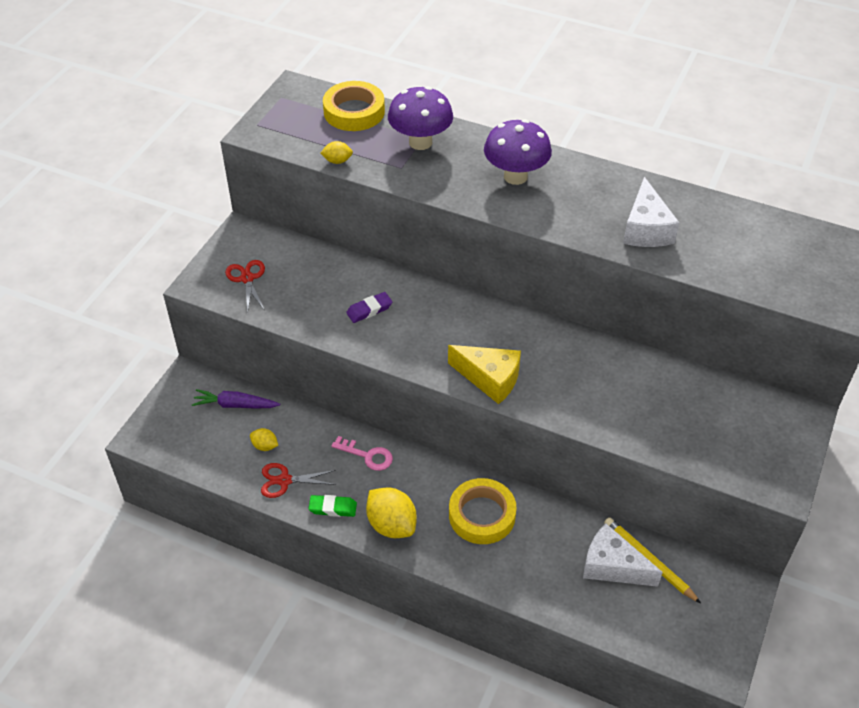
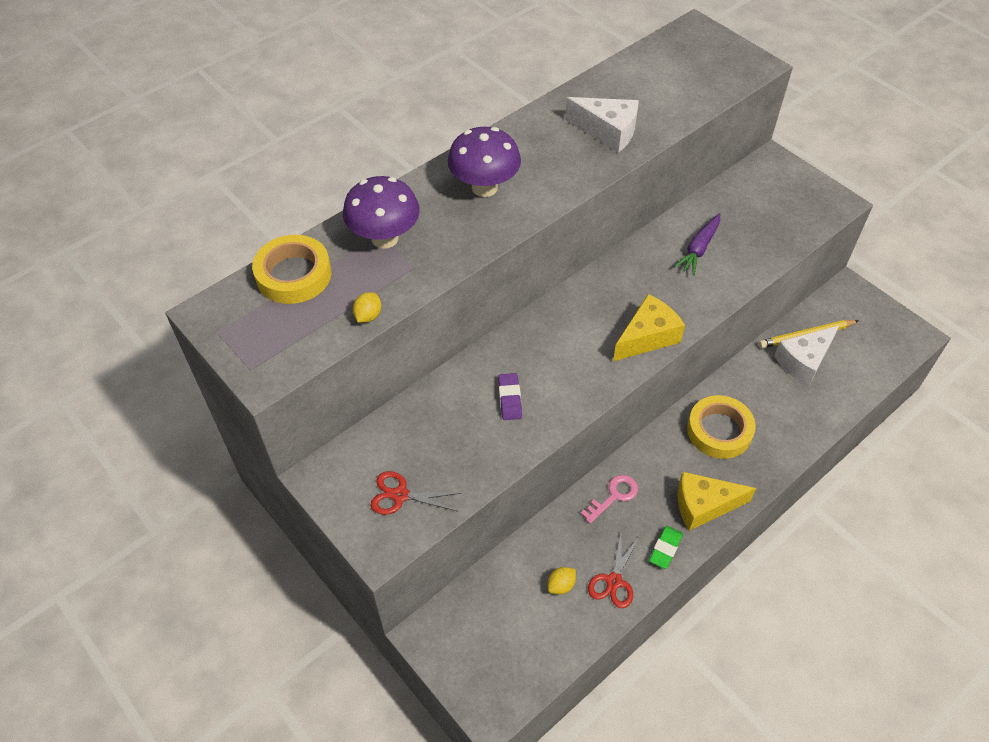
camera: 65 degrees left, 5 degrees up
purple carrot [192,389,280,408] -> purple carrot moved to [674,213,720,275]
yellow lemon [366,487,417,538] -> yellow cheese [677,472,756,531]

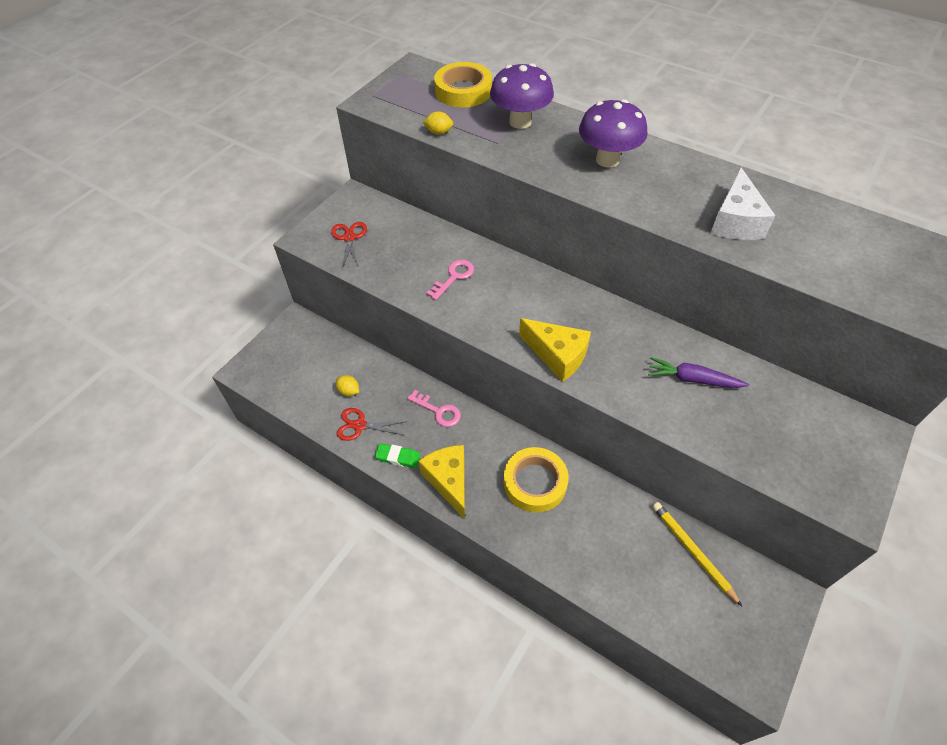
camera: 75 degrees right, 0 degrees up
purple eraser [498,373,522,420] -> pink key [426,260,474,300]
white cheese [774,325,840,386] -> none

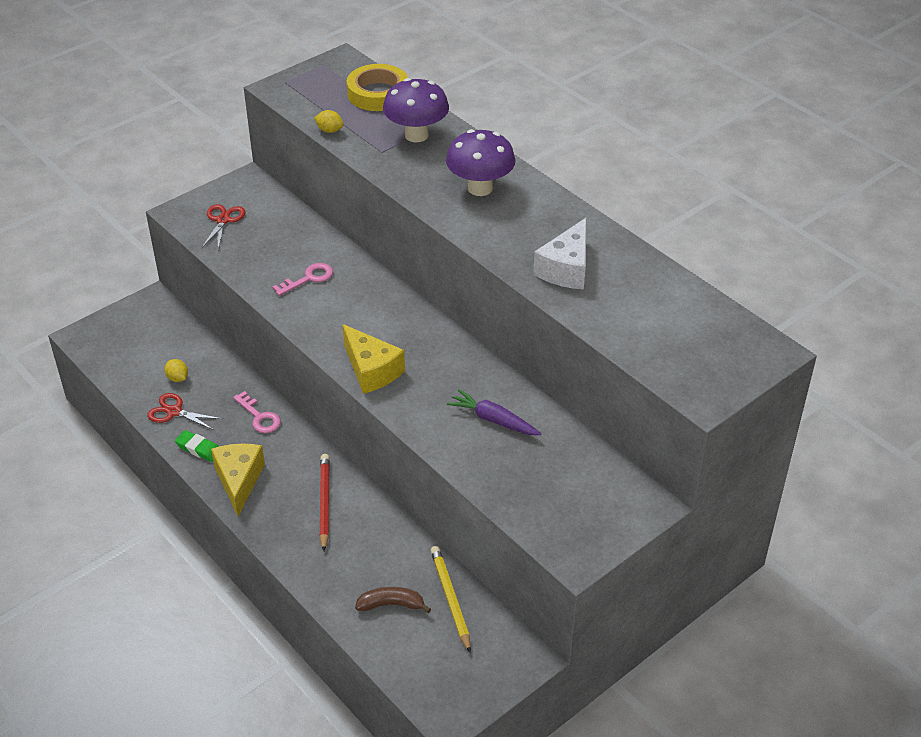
camera: 15 degrees right, 10 degrees down
yellow tape [504,447,569,513] -> red pencil [319,454,330,551]
none -> brown banana [355,587,431,613]

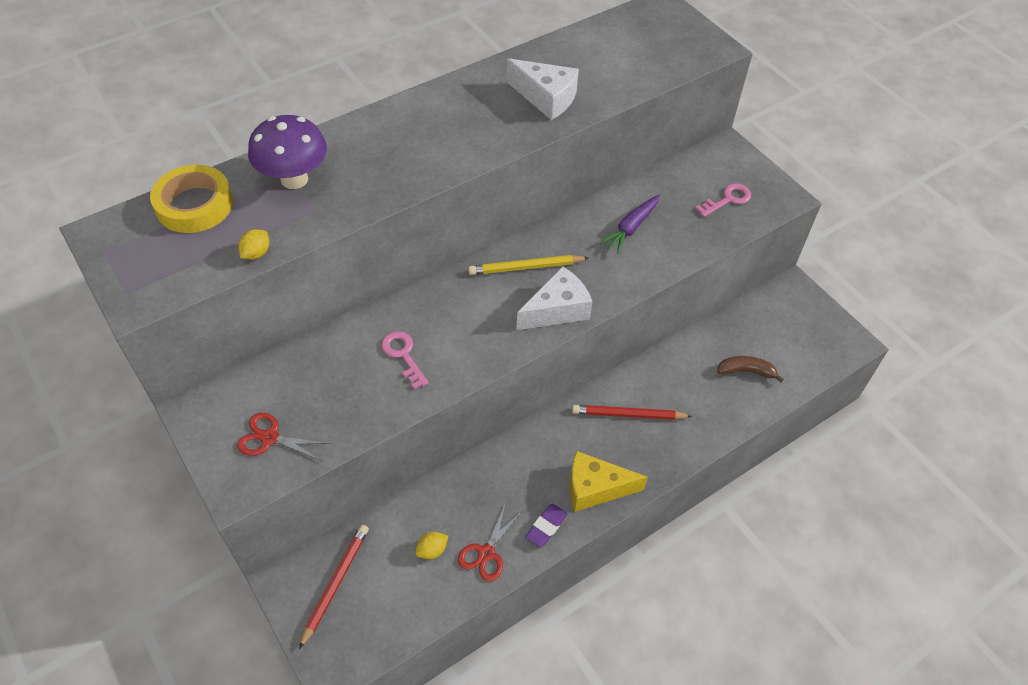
camera: 85 degrees left, 10 degrees up
green eraser [175,430,219,462] -> purple eraser [525,504,568,547]
pink key [233,391,281,433] -> pink key moved to [695,183,751,217]
yellow cheese [342,324,405,394] -> white cheese [517,266,593,330]
brown banana [355,587,431,613] -> brown banana turned 90 degrees clockwise [717,356,784,382]
yellow pencil [430,546,471,653] -> yellow pencil moved to [468,255,589,275]
purple mushroom [446,129,515,196] -> none
none -> red pencil [299,525,369,649]

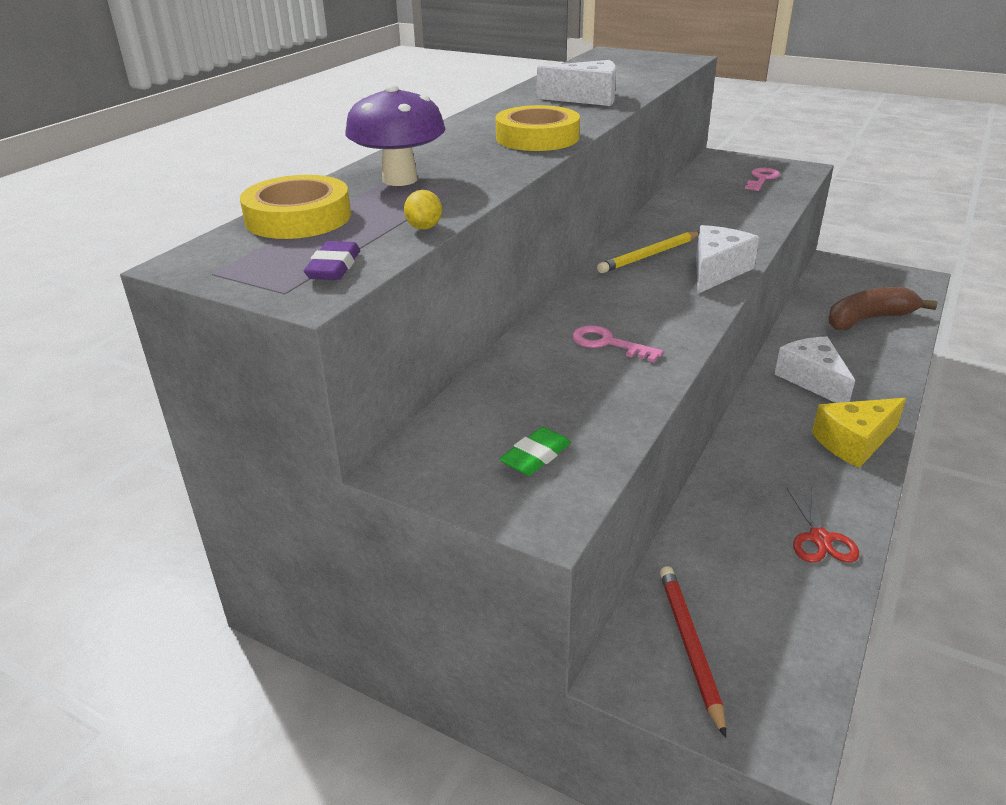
camera: 25 degrees left, 20 degrees down
red scissors [237,413,331,461] -> green eraser [499,427,571,476]
yellow lemon [415,532,448,559] -> none
purple eraser [525,504,568,547] -> purple eraser moved to [304,241,360,280]
red pencil [572,405,692,420] -> white cheese [775,337,855,403]
purple carrot [600,195,660,253] -> none
brown banana [717,356,784,382] -> brown banana [828,287,937,330], size x1.71
none -> yellow tape [496,105,580,151]

